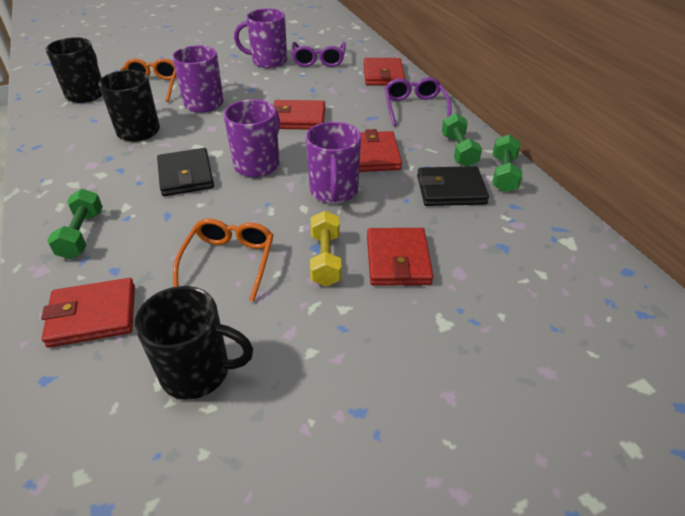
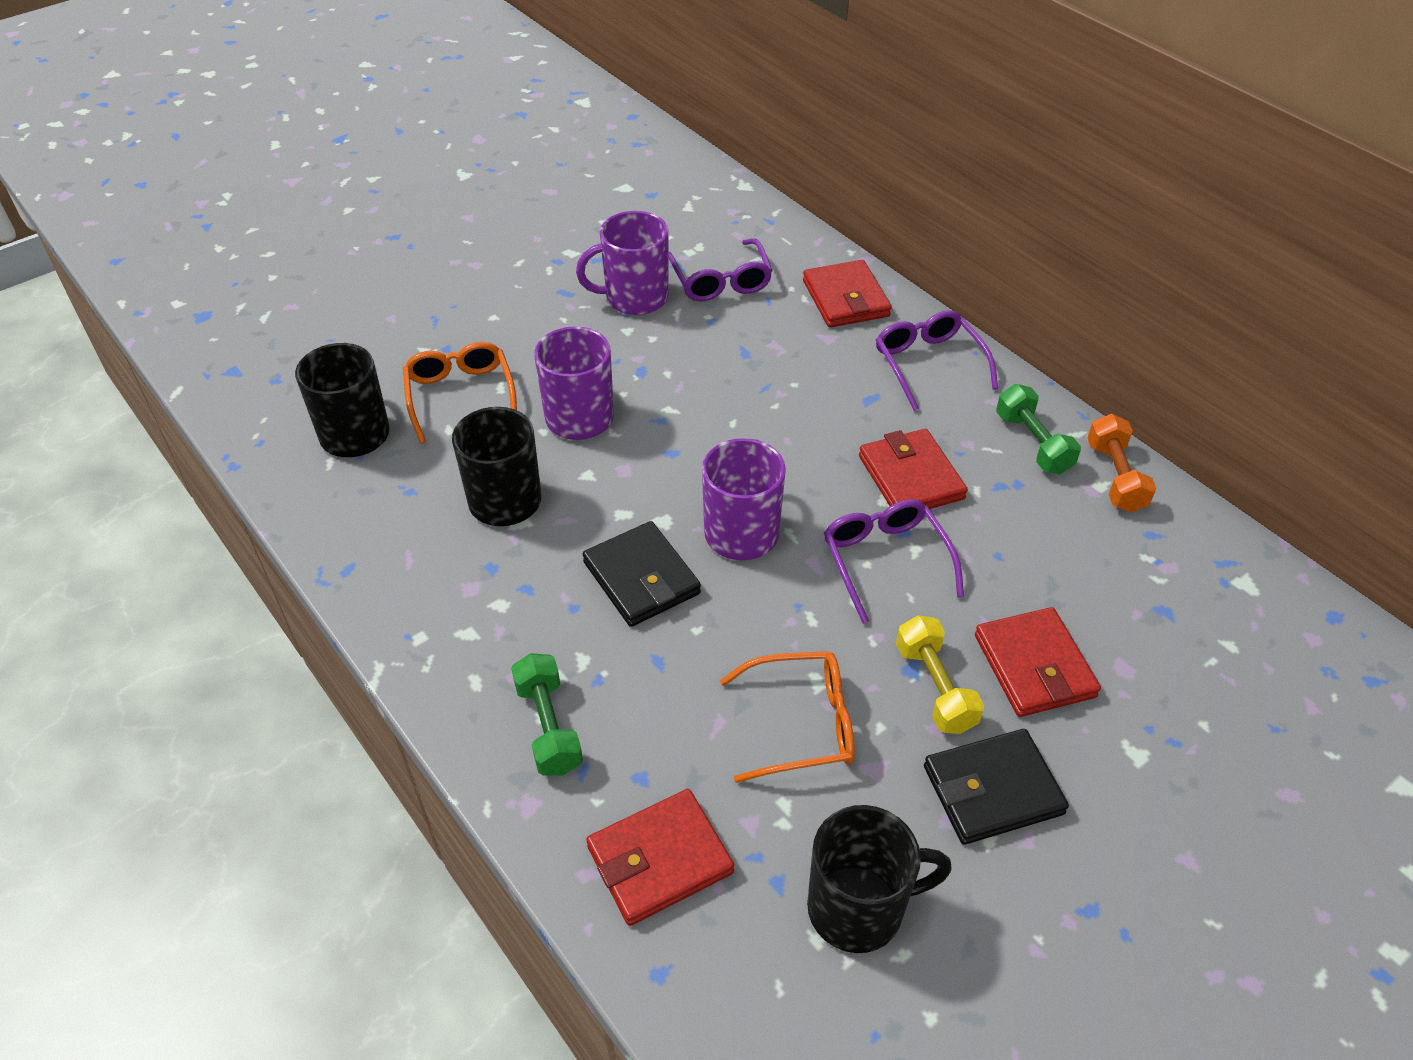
camera: 15 degrees left, 5 degrees up
orange glasses [173,218,273,301] -> orange glasses turned 90 degrees clockwise [720,651,855,783]
red wallet [273,100,325,130] -> none
purple mug [306,122,361,204] -> purple glasses [824,499,964,624]
black wallet [417,166,489,206] -> black wallet moved to [924,729,1069,845]
green dumbbell [493,134,522,192] -> orange dumbbell [1087,414,1157,513]

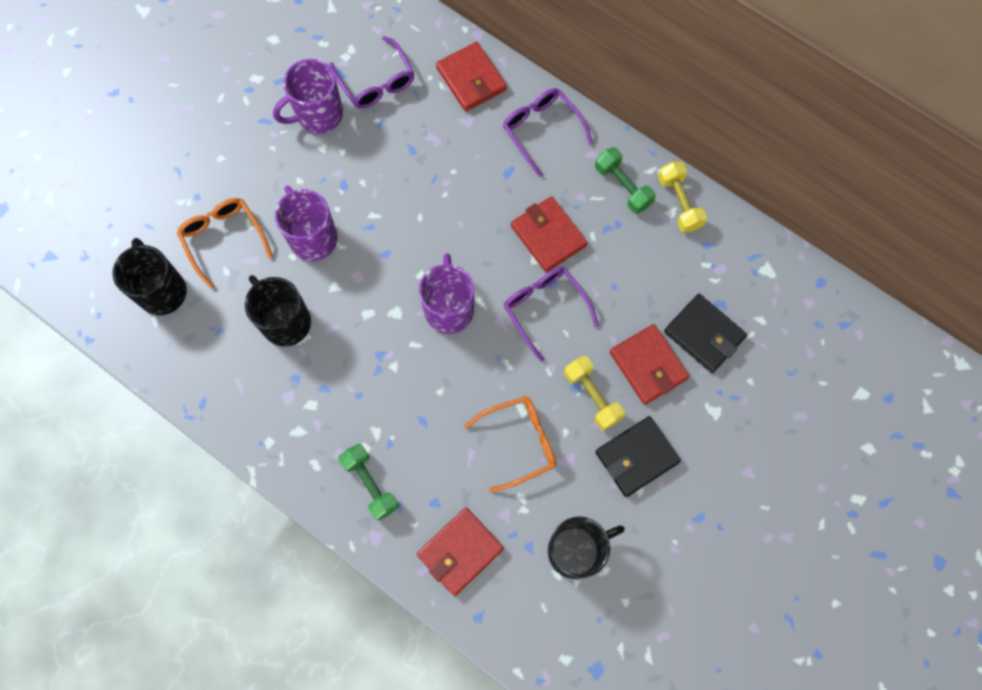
camera: 15 degrees left, 25 degrees up
black wallet [583,521,701,627] -> black wallet moved to [664,294,747,373]
orange dumbbell [1087,414,1157,513] -> yellow dumbbell [658,162,707,233]

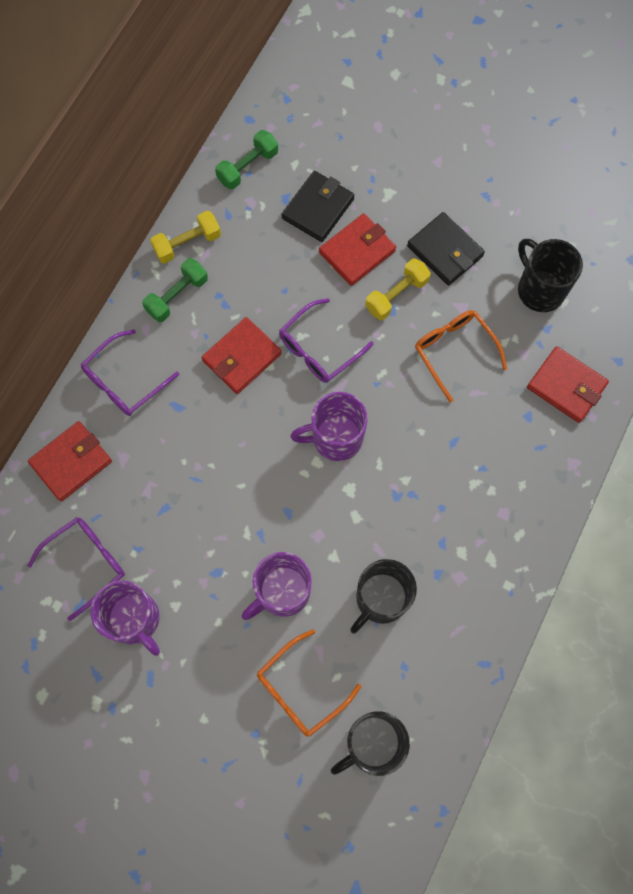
camera: 100 degrees left, 0 degrees up
green dumbbell [338,444,399,521] -> green dumbbell moved to [215,130,278,189]

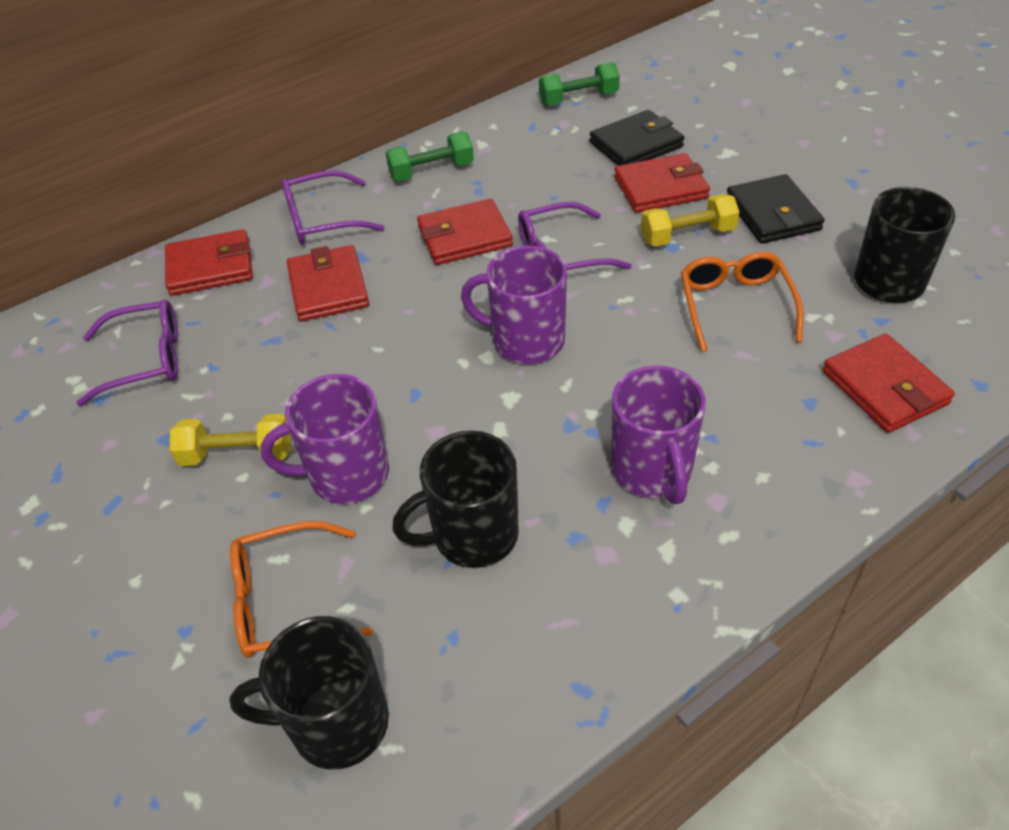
camera: 30 degrees right, 25 degrees down
purple mug [91,581,160,656] -> purple mug moved to [611,366,706,504]
yellow dumbbell [150,211,221,264] -> yellow dumbbell moved to [170,414,291,466]
none -> red wallet [287,245,369,321]

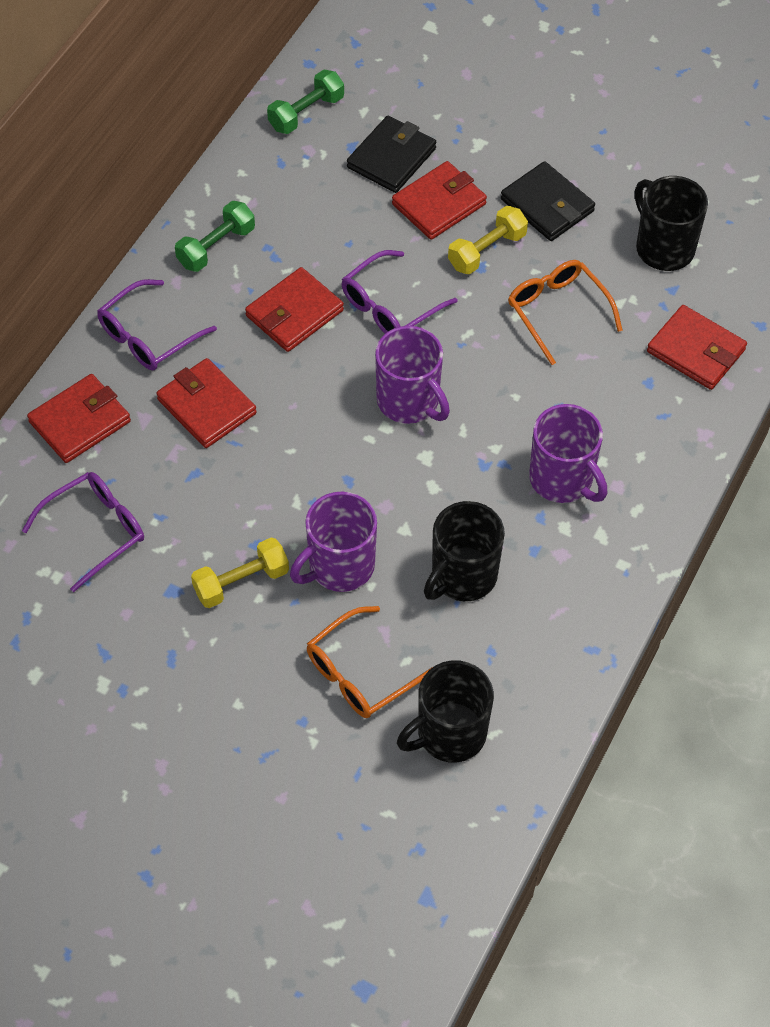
camera: 30 degrees left, 10 degrees up
purple mug [461,246,567,364] -> purple mug turned 120 degrees counterclockwise [375,326,450,424]

